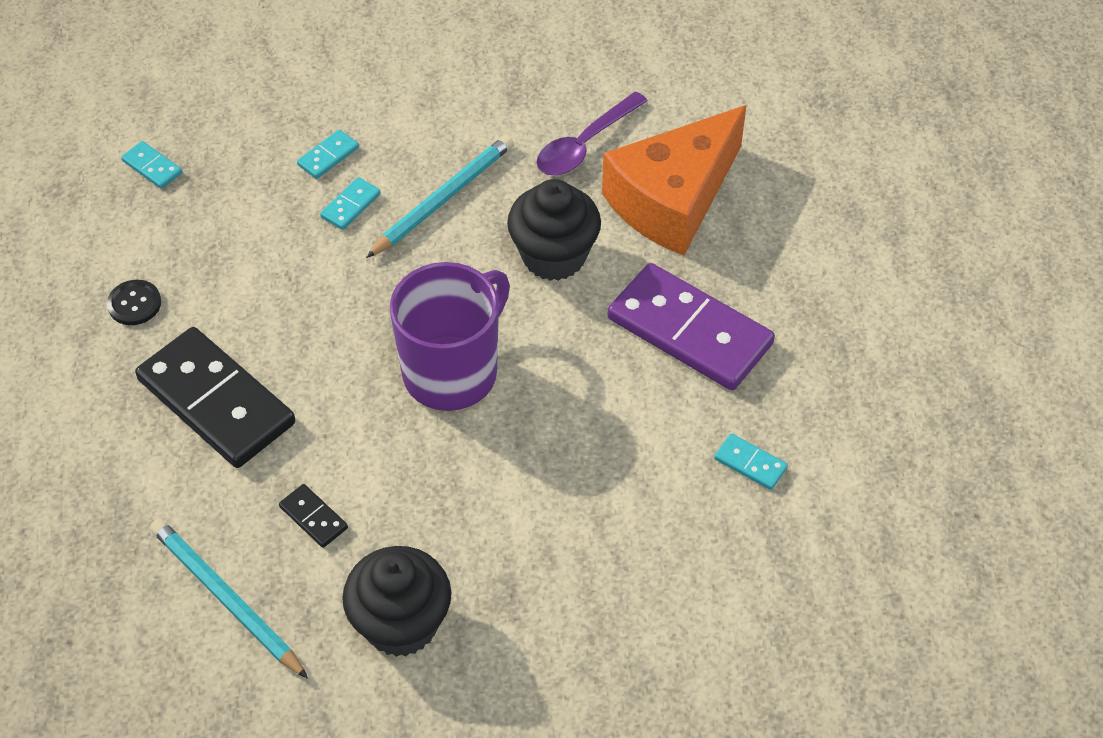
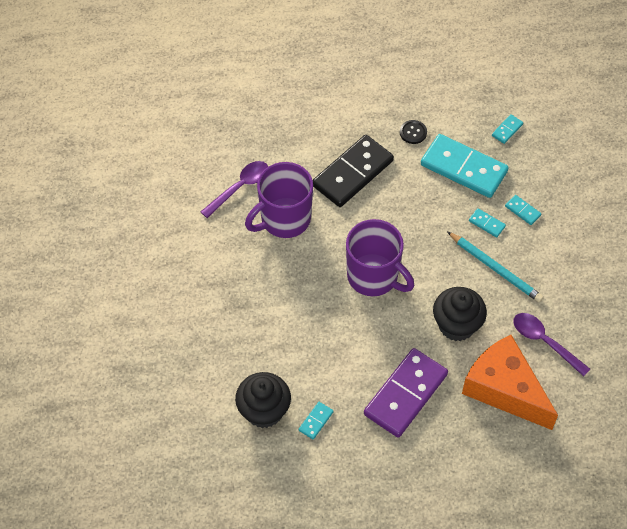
camera: 90 degrees right, 5 degrees up
turquoise pencil [150,519,308,679] -> purple spoon [201,161,268,218]
black domino [279,484,348,548] -> purple mug [245,162,313,238]
black cupcake [342,546,451,657] -> black cupcake moved to [235,372,291,428]
none -> turquoise domino [421,134,509,198]

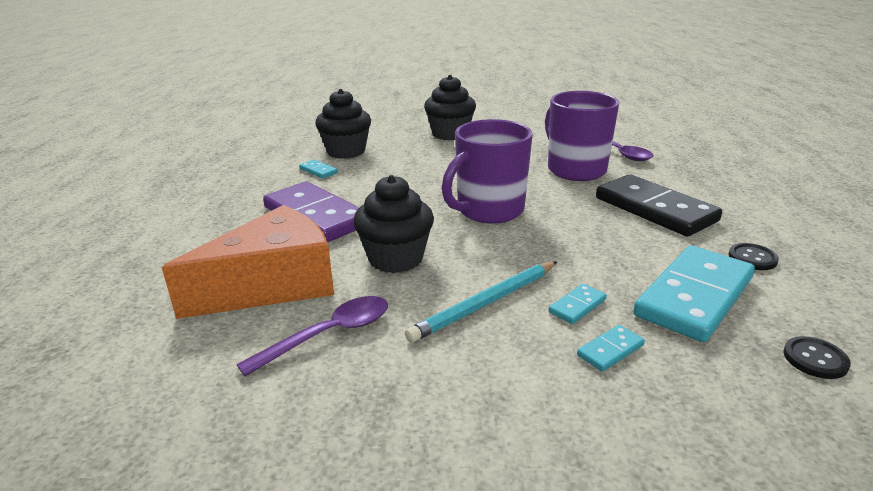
camera: 100 degrees right, 30 degrees down
turquoise domino [492,114,523,144] -> black button [783,336,851,379]
none -> black cupcake [424,75,476,140]

